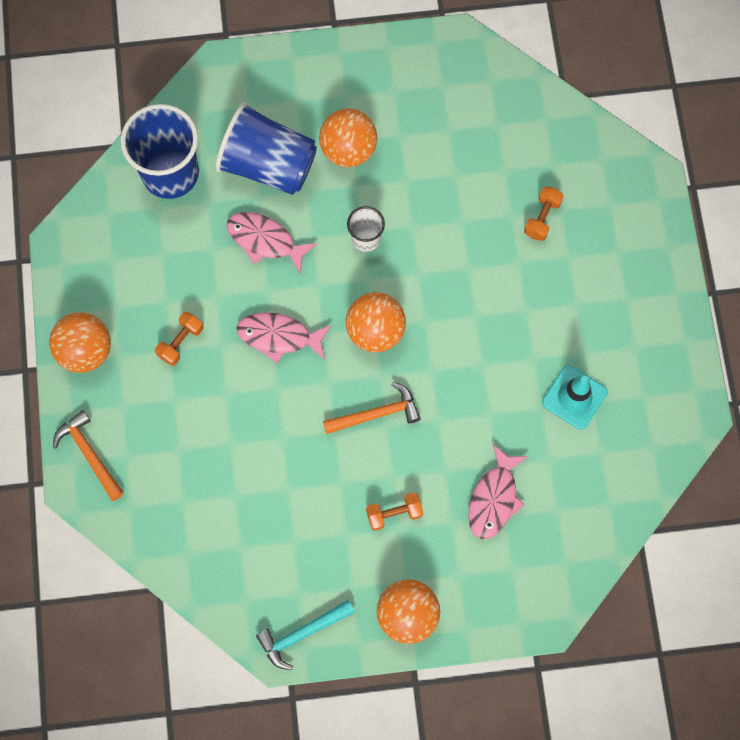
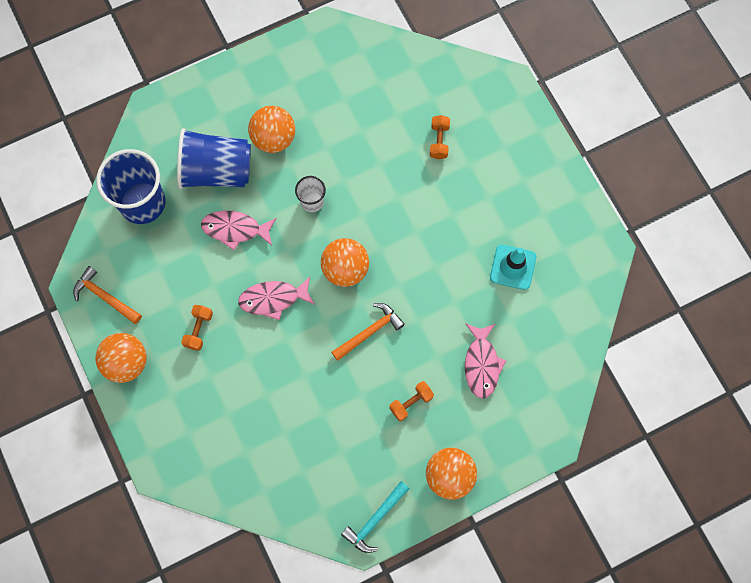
camera: 20 degrees left, 0 degrees up
orange hammer [53,410,124,501] -> orange hammer moved to [73,266,142,324]

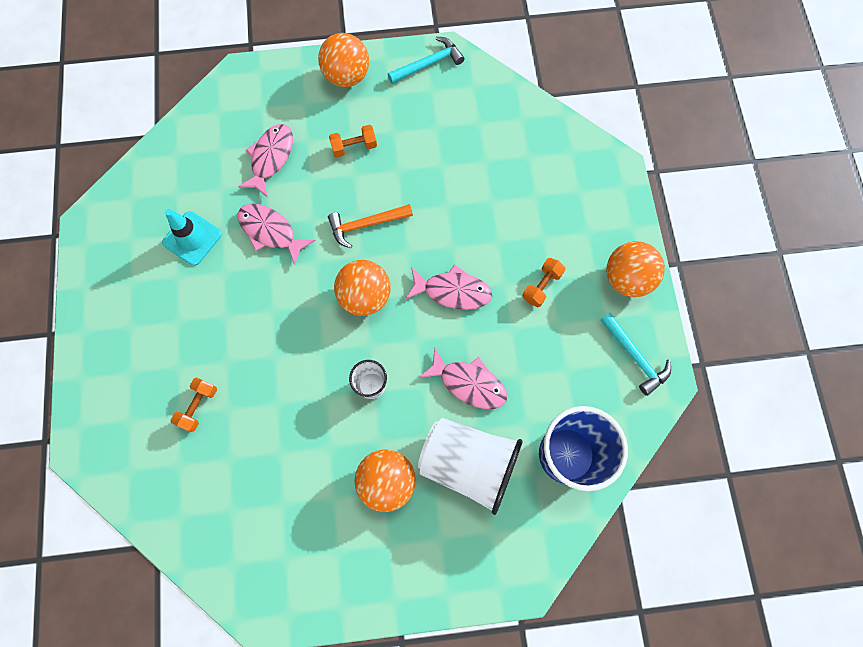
camera: 160 degrees left, 0 degrees up
orange hammer [73,266,142,324] -> turquoise hammer [600,313,671,396]
blue cup [177,128,251,189] -> white cup [418,418,523,515]
none -> pink fish [238,204,315,265]

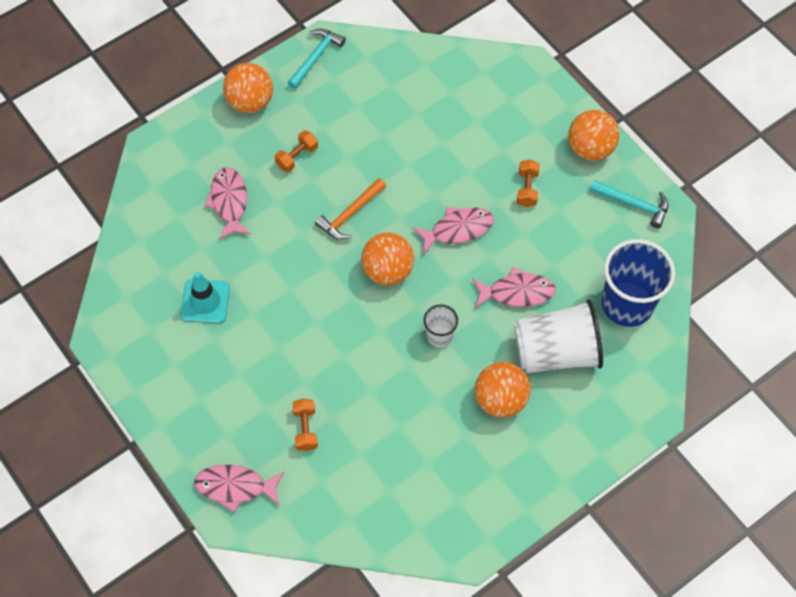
camera: 30 degrees left, 10 degrees down
pink fish [238,204,315,265] -> pink fish moved to [194,465,284,512]

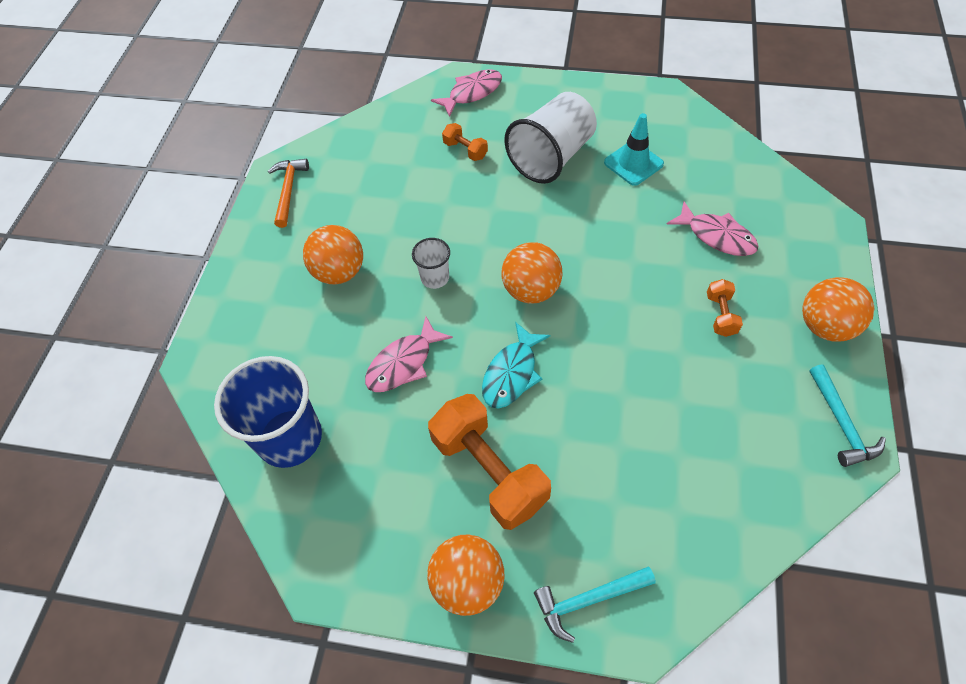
camera: 140 degrees right, 5 degrees down
orange hammer [315,178,386,240] -> orange hammer moved to [268,159,309,228]
pink fish [413,207,494,254] -> turquoise fish [482,322,551,408]
white cup [514,299,603,373] -> white cup moved to [504,92,597,184]
orange dumbbell [517,159,540,207] -> orange dumbbell [428,394,551,530], size x2.13
turquoise hammer [590,180,668,228] -> turquoise hammer moved to [534,567,656,643]

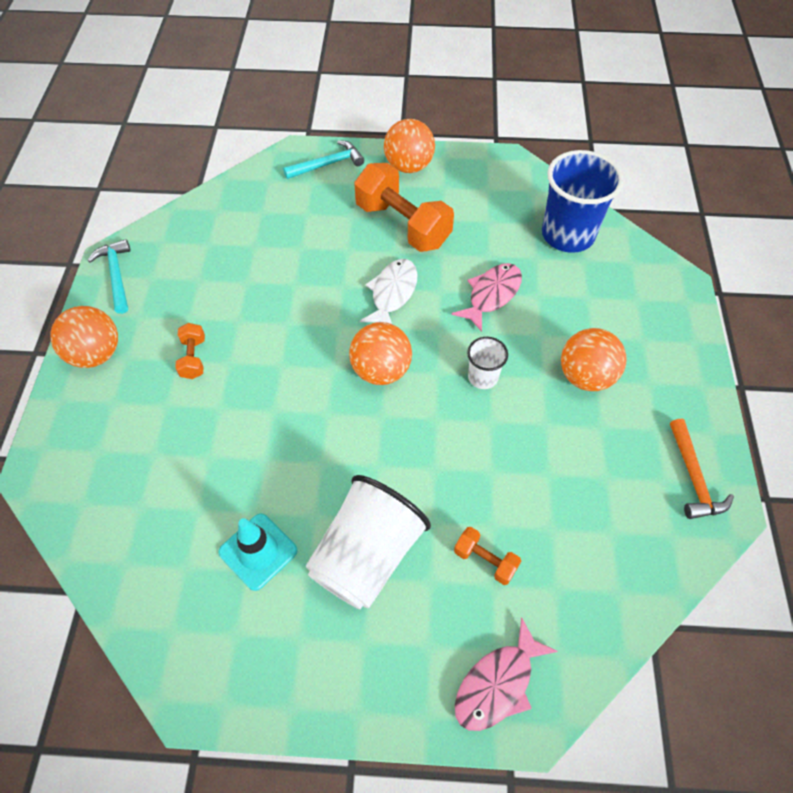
camera: 170 degrees right, 0 degrees up
turquoise fish [482,322,551,408] -> white fish [360,259,418,324]
pink fish [667,201,758,256] -> none

